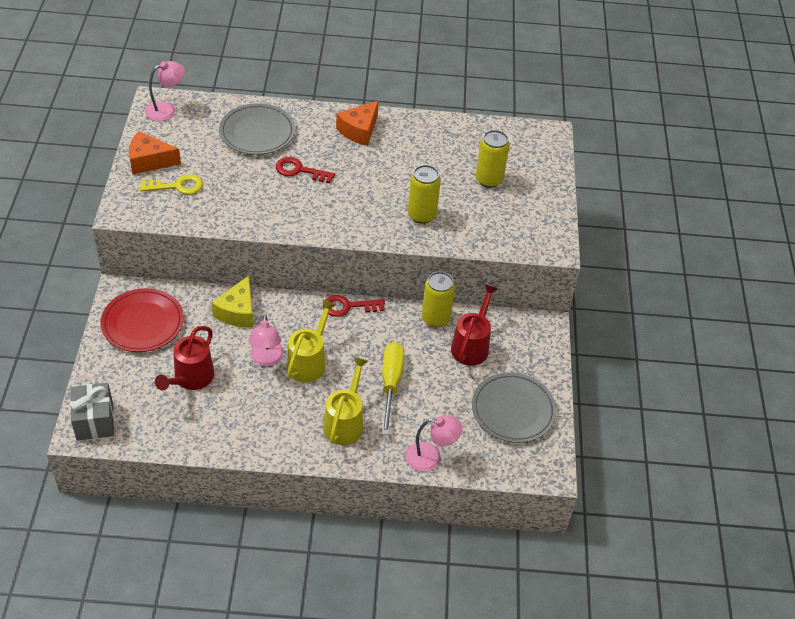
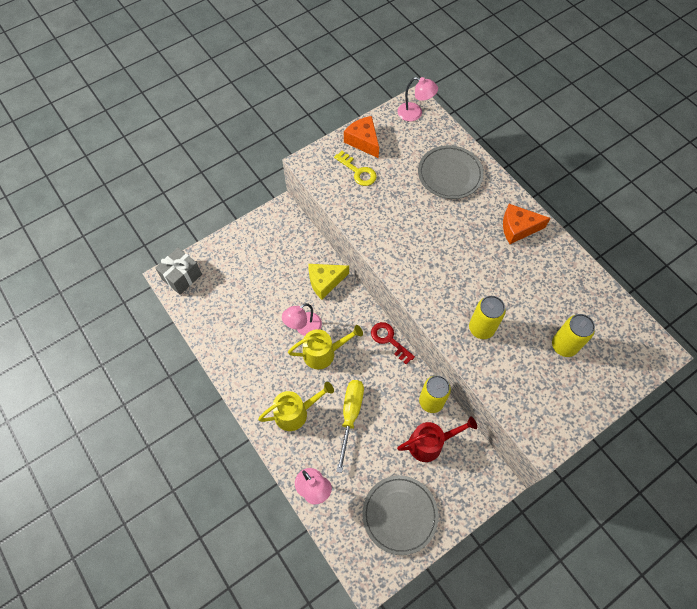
camera: 55 degrees right, 15 degrees up
red plate [101,288,184,352] -> none
red watering can [155,326,214,390] -> none
red key [276,157,335,183] -> none
yellow screwdriver [382,342,404,435] -> yellow screwdriver turned 45 degrees counterclockwise [336,380,364,473]

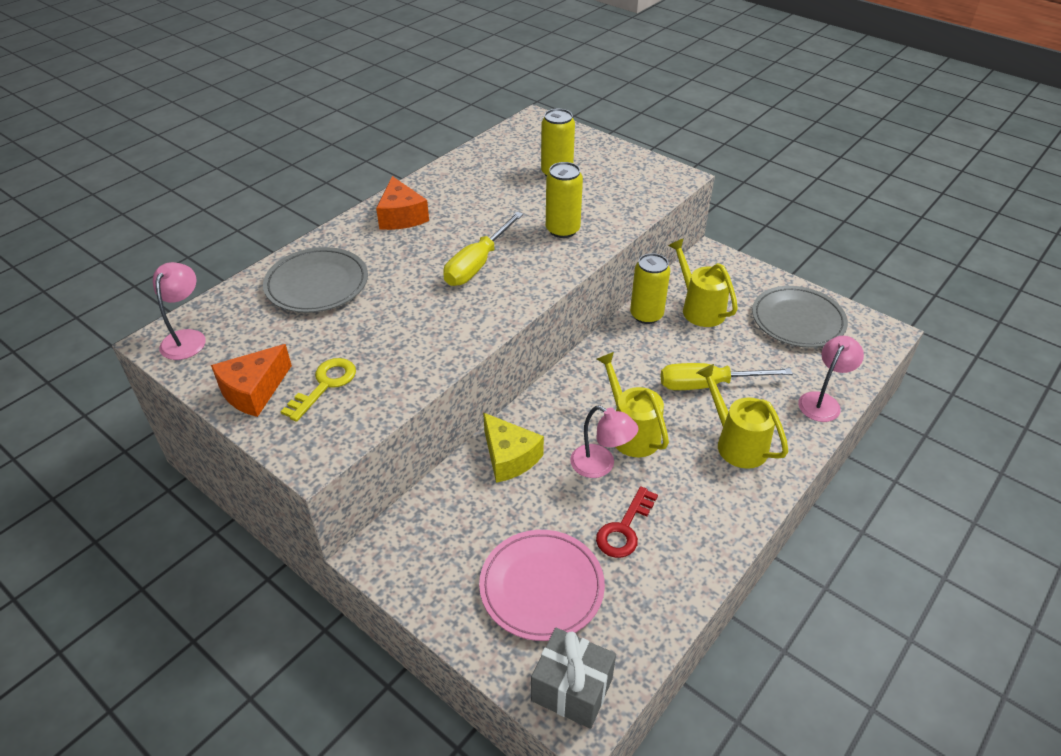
camera: 105 degrees left, 20 degrees down
red key [371,322,415,365] -> red key moved to [596,486,658,558]
red watering can [397,416,477,462] -> yellow watering can [668,239,738,327]
none -> yellow screwdriver [443,212,523,286]
none -> pink plate [479,530,605,641]

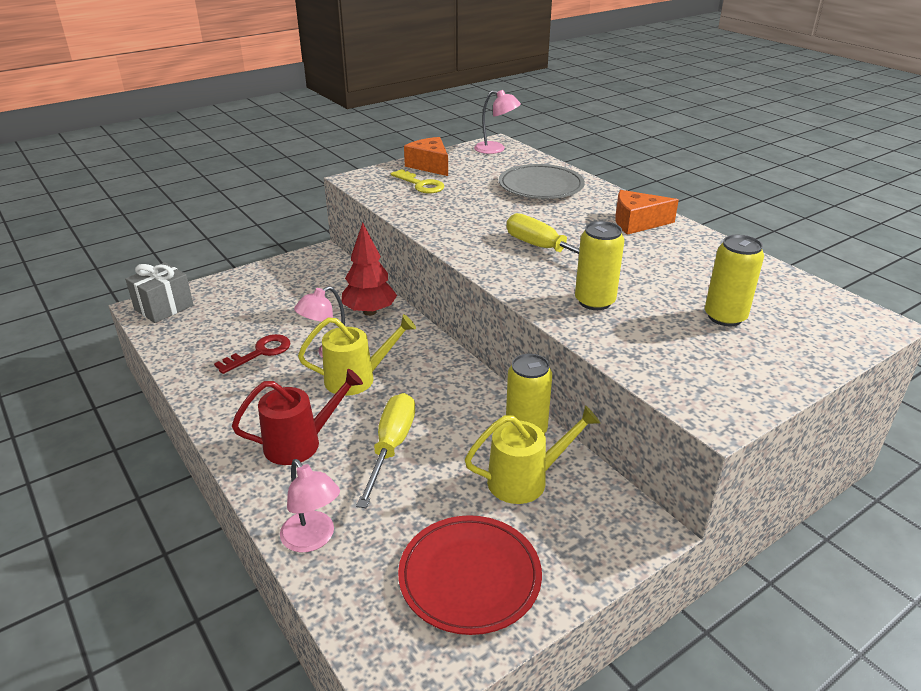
camera: 105 degrees right, 10 degrees down
pink plate [479,530,605,641] -> none
yellow cheese [483,412,544,483] -> red tree [342,222,397,316]
red key [596,486,658,558] -> red key turned 90 degrees clockwise [214,334,291,374]
yellow watering can [696,364,788,469] -> red watering can [232,369,363,465]
grey plate [752,286,848,348] -> red plate [398,515,542,635]

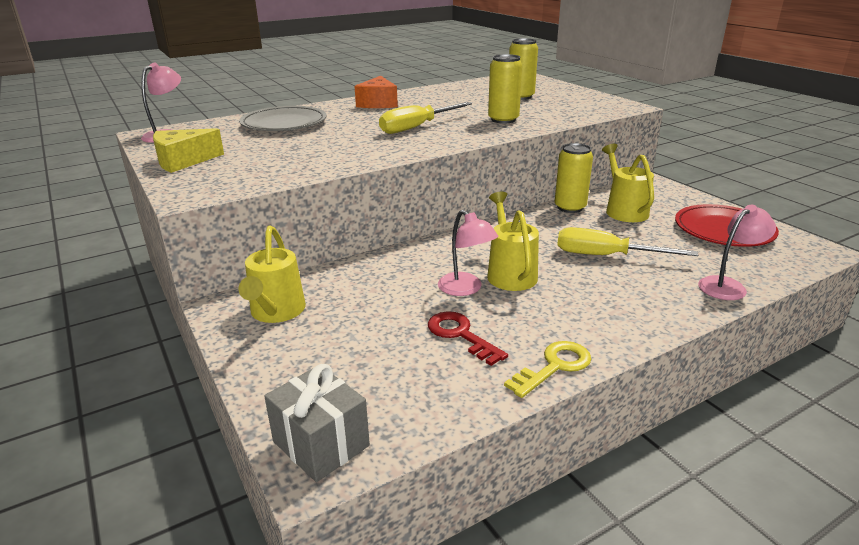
camera: 85 degrees left, 5 degrees down
red watering can [232,369,363,465] -> none
red tree [342,222,397,316] -> none
yellow key [391,169,445,193] -> yellow key moved to [504,341,591,398]
orange cheese [404,137,448,176] -> yellow cheese [153,128,224,173]
none -> yellow watering can [238,226,306,323]

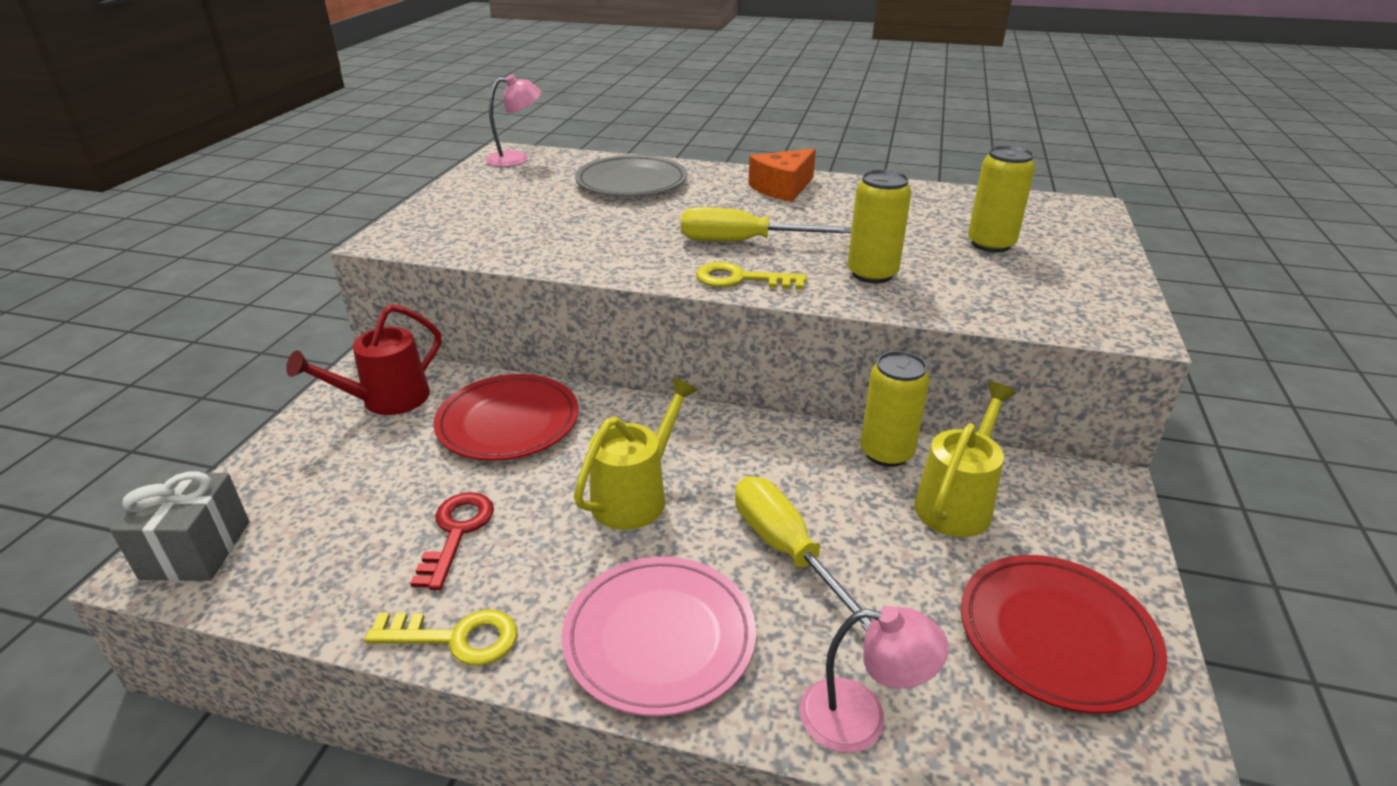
camera: 45 degrees right, 5 degrees up
yellow cheese [153,128,224,173] -> none
yellow watering can [238,226,306,323] -> red watering can [286,304,441,415]
pink lamp [438,210,498,296] -> none
none -> red plate [433,374,579,461]
none -> pink plate [562,557,756,716]
none -> yellow key [696,262,807,289]

